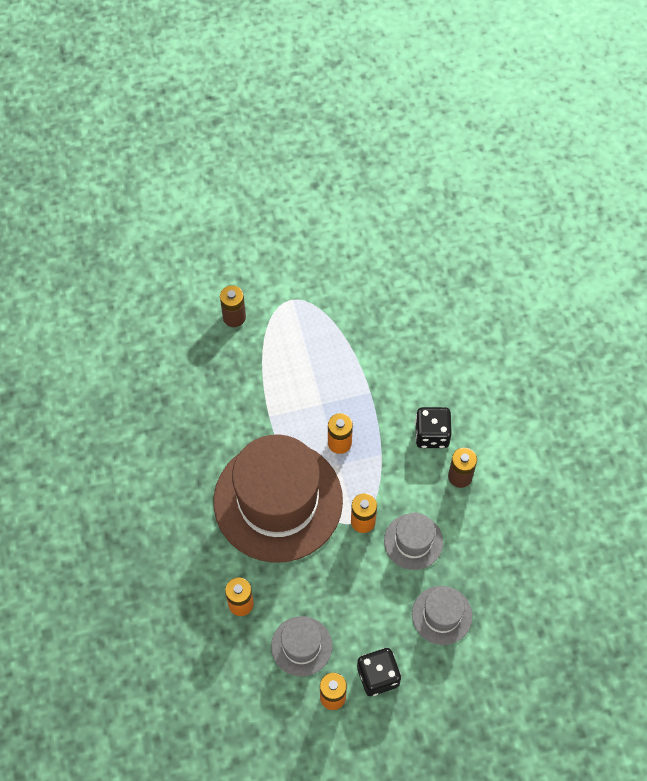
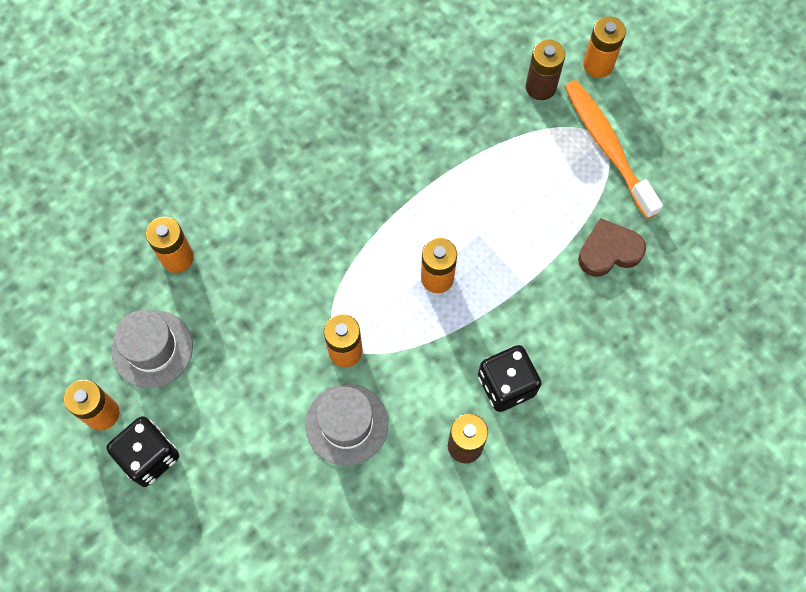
camera: 65 degrees right, 5 degrees up
brown hat [214,434,343,563] -> none
grey hat [412,586,473,645] -> none
none -> orange toothbrush [564,80,663,219]
none -> brown heart [578,218,646,277]
none -> orange battery [583,16,626,78]

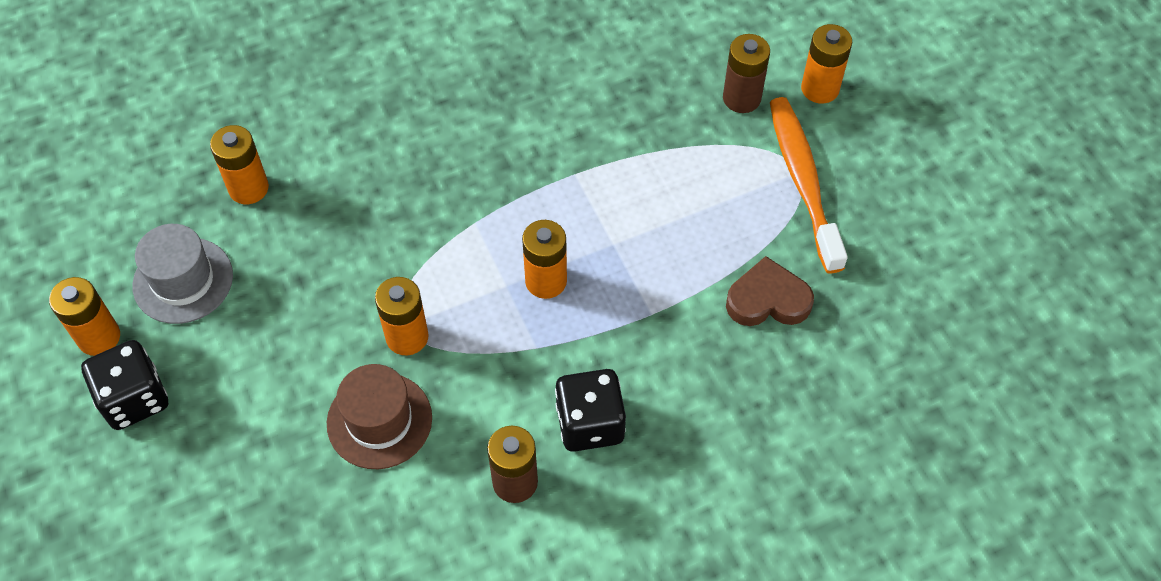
camera: 15 degrees right, 10 degrees down
grey hat [305,384,388,466] -> brown hat [327,364,432,469]

